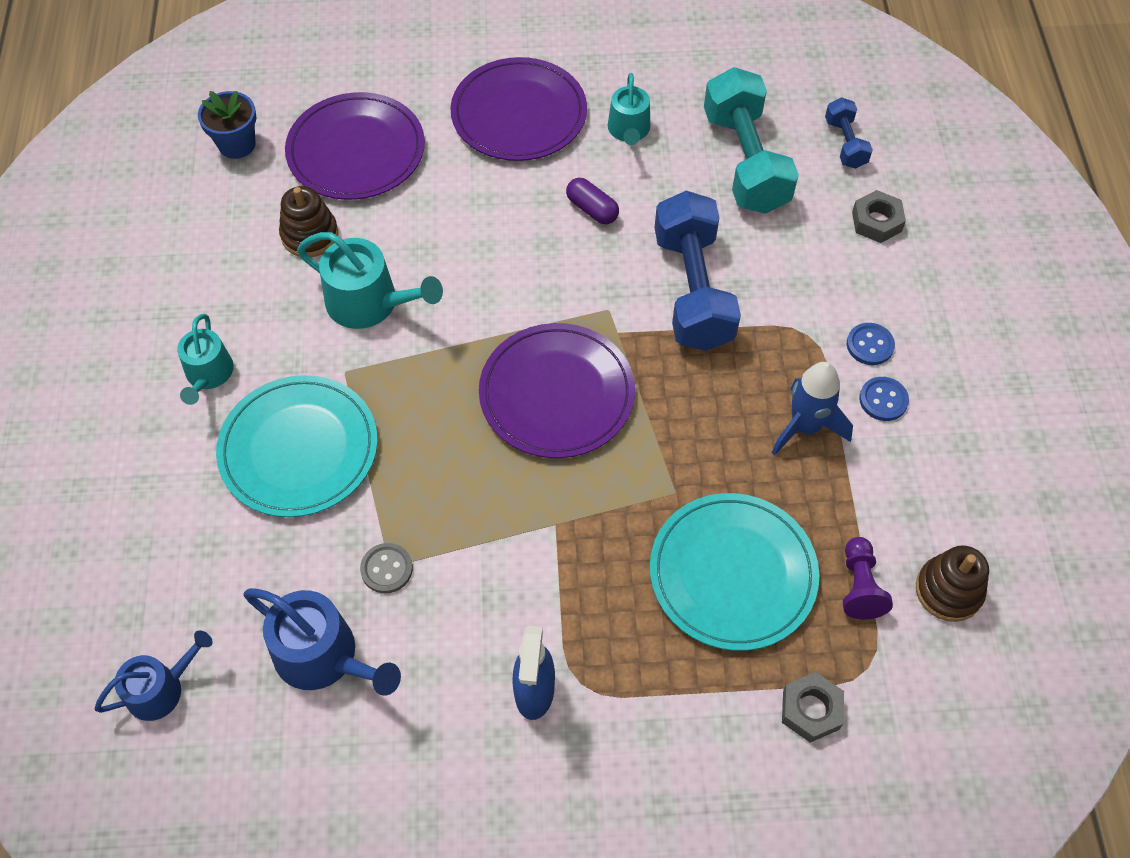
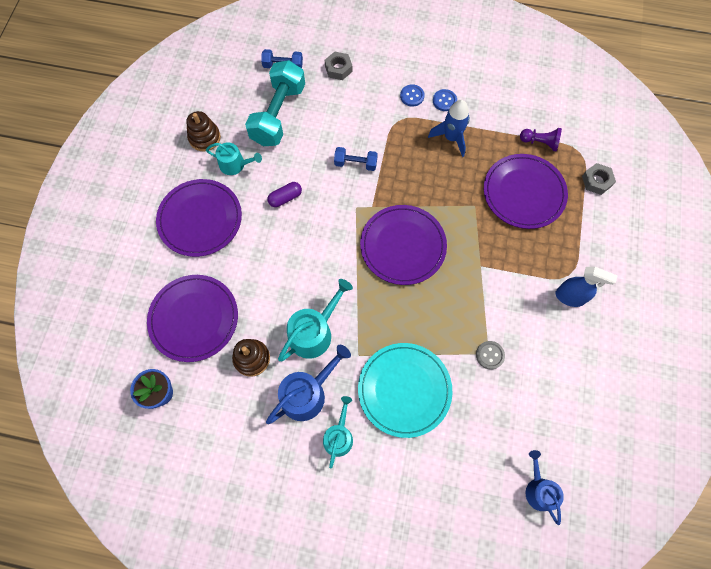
camera: 75 degrees left, 10 degrees up
turquoise watering can [177,314,234,405] -> turquoise watering can turned 90 degrees counterclockwise [323,396,353,469]
blue watering can [243,588,401,696] -> blue watering can moved to [266,345,351,424]
turquoise plate [650,493,819,651] -> purple plate [484,154,568,229]
blue dumbbell [655,191,741,351] -> blue dumbbell [334,147,378,171], size x0.50
turquoise dumbbell [704,67,799,214] -> turquoise dumbbell turned 75 degrees counterclockwise [245,60,305,146]
brown stacking toy [916,545,989,622] -> brown stacking toy moved to [186,111,221,151]

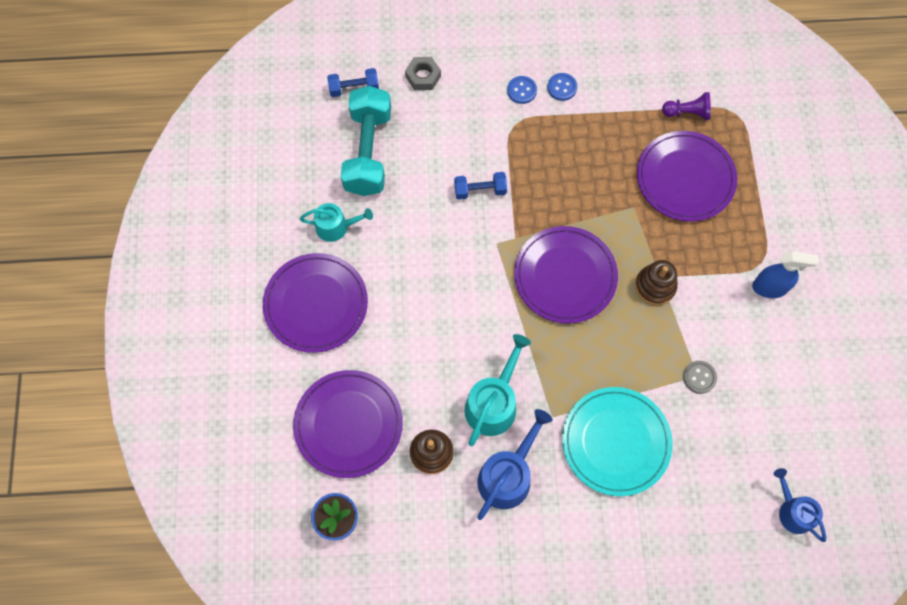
camera: 15 degrees left, 0 degrees up
brown stacking toy [186,111,221,151] -> brown stacking toy moved to [635,260,678,305]
purple capsule [267,182,302,207] -> none
turquoise watering can [323,396,353,469] -> none
blue rocket [428,100,470,157] -> none
grey nut [582,163,616,195] -> none

